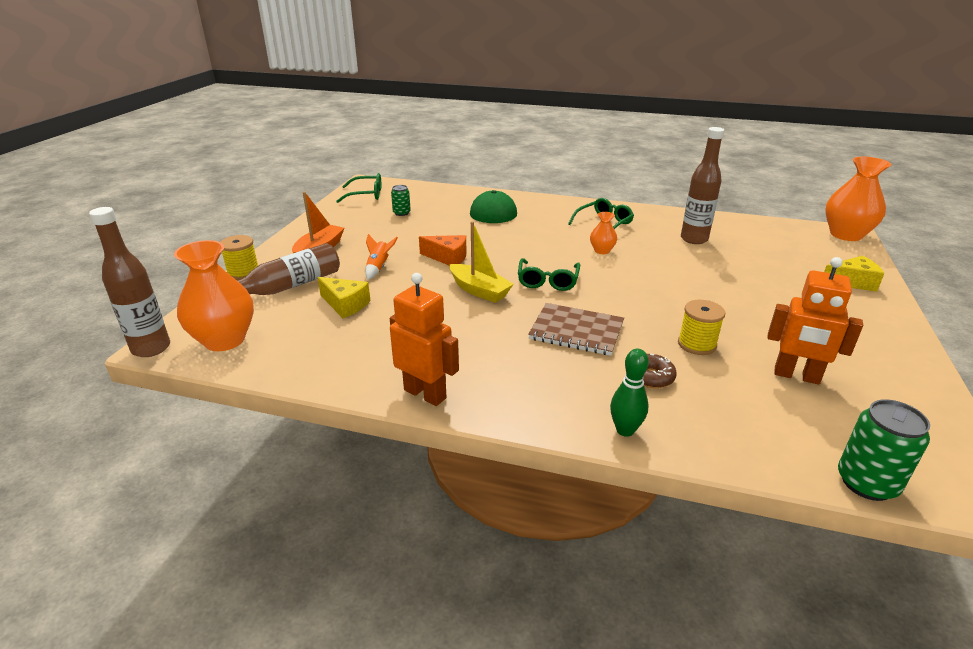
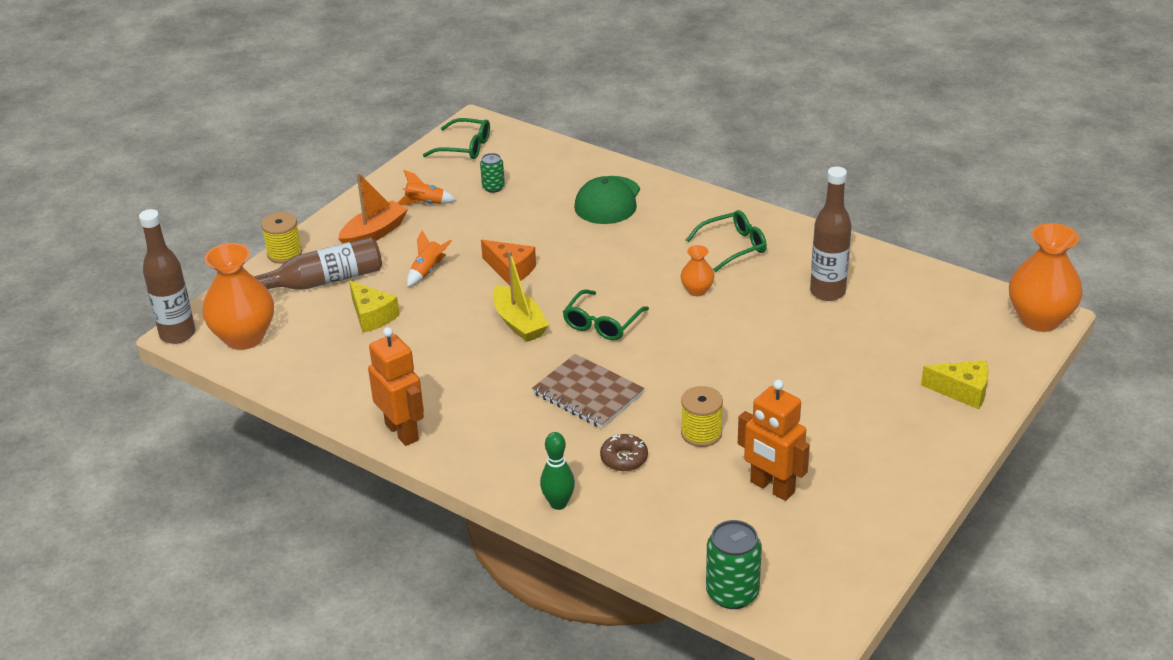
camera: 20 degrees right, 5 degrees up
none -> orange rocket [397,170,457,205]

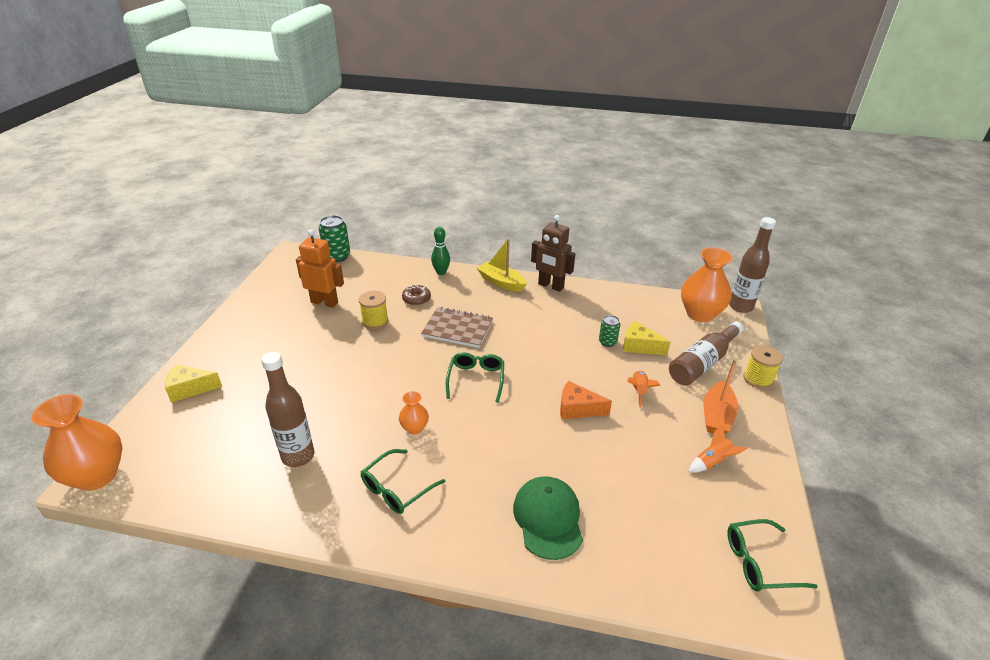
camera: 155 degrees right, 0 degrees up
orange robot [368,327,424,446] -> brown robot [531,215,575,292]
green can [480,153,505,193] -> green can moved to [599,315,620,347]
yellow boat [493,251,549,342] -> yellow boat moved to [477,238,527,292]

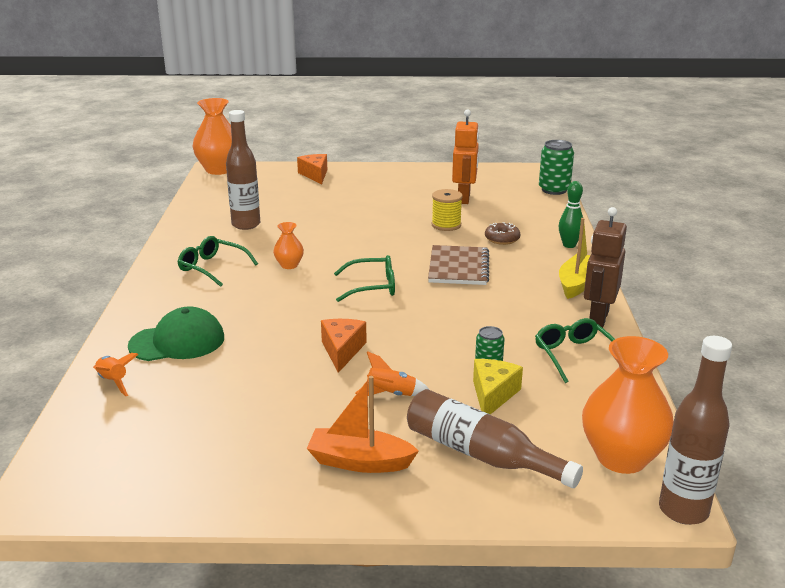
camera: 80 degrees right, 10 degrees down
yellow cheese [165,364,222,403] -> orange cheese [297,154,327,184]
orange rocket [689,424,748,473] -> orange rocket moved to [93,353,139,396]
green glasses [727,519,818,592] -> green glasses moved to [535,318,615,383]
yellow spool [743,346,783,389] -> none

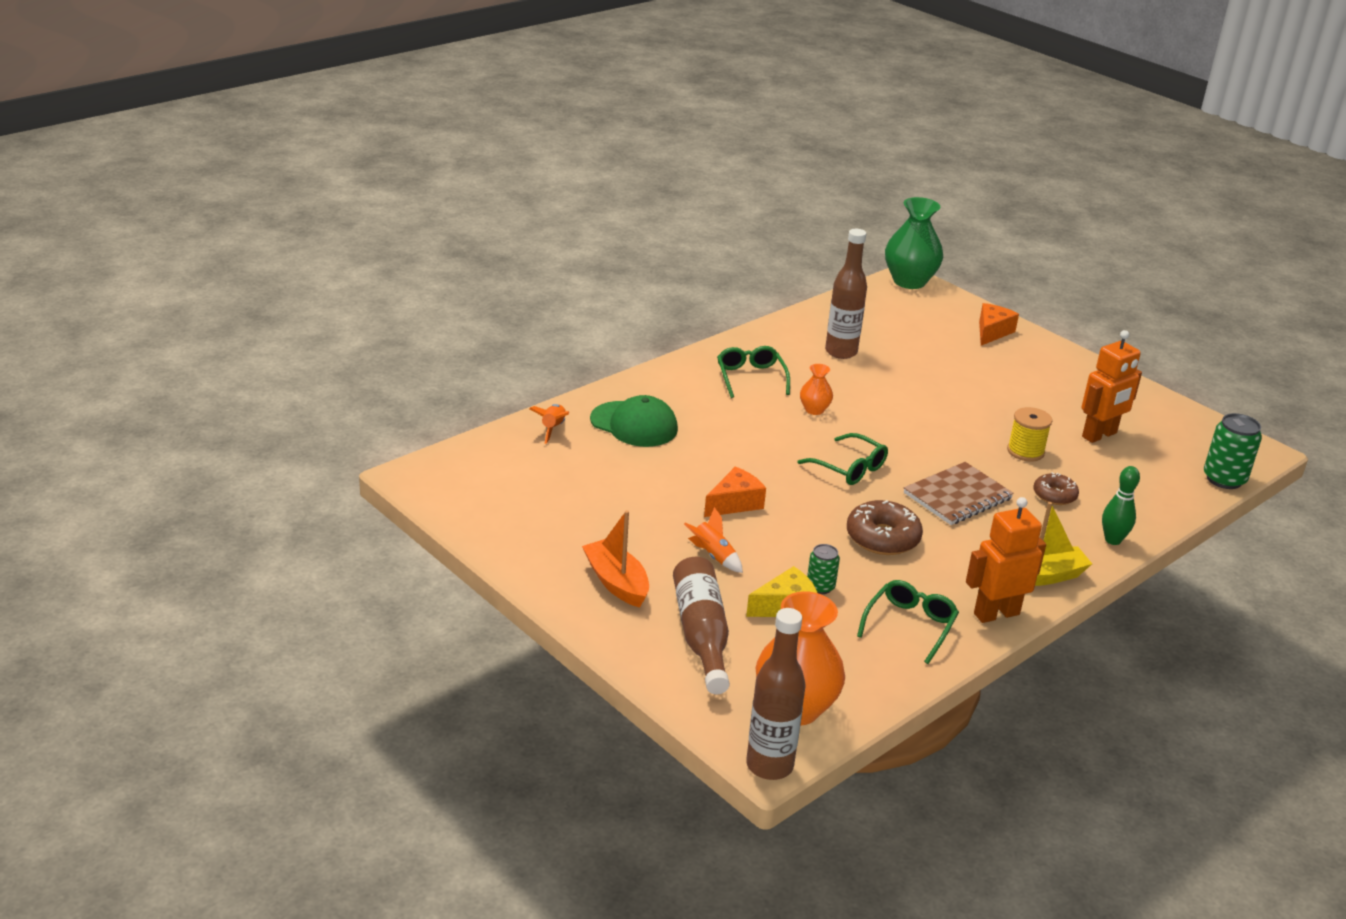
camera: 45 degrees right, 5 degrees up
orange vase [192,98,232,175] -> green vase [885,197,943,289]
brown robot [584,207,627,328] -> orange robot [966,497,1046,623]
none -> brown donut [847,500,923,555]

